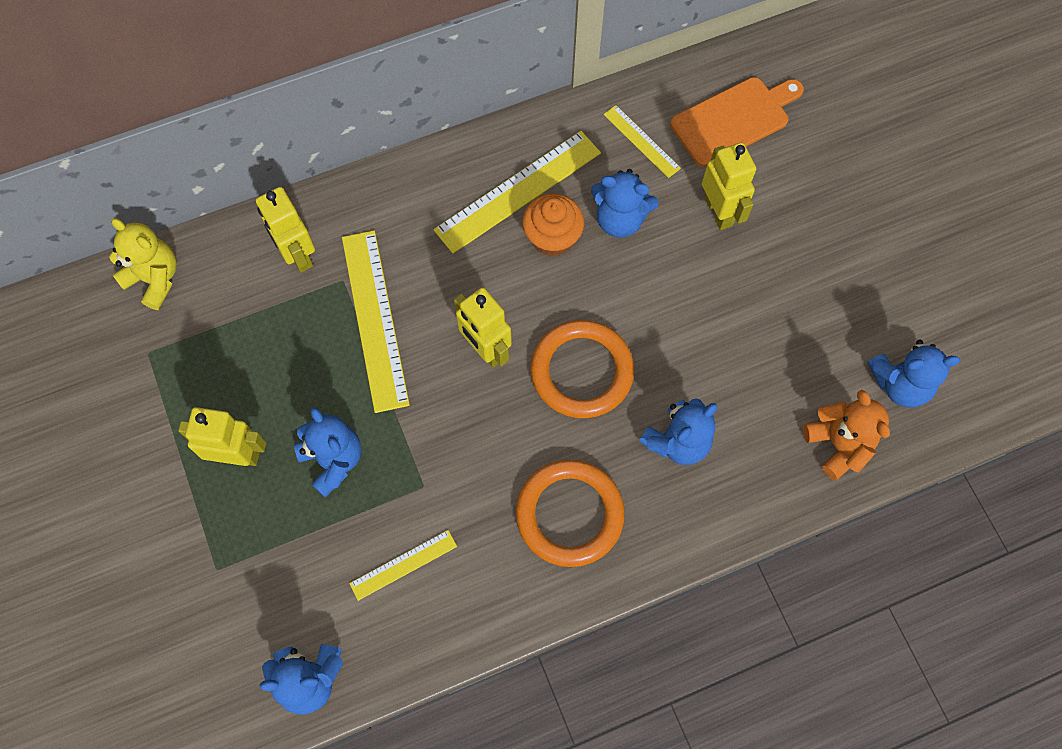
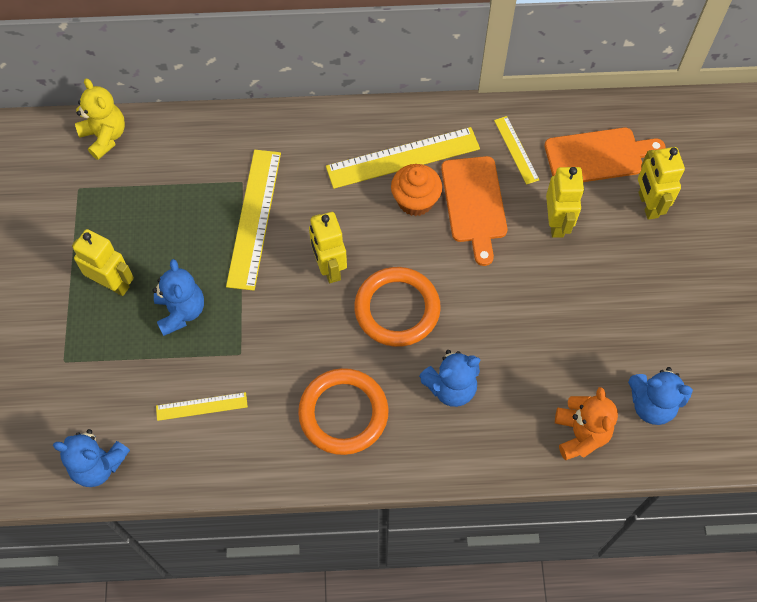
camera: 20 degrees right, 5 degrees down
yellow robot [256,187,315,273] -> yellow robot moved to [638,147,685,220]
blue teddy bear [591,169,659,238] -> orange cutting board [441,156,507,266]

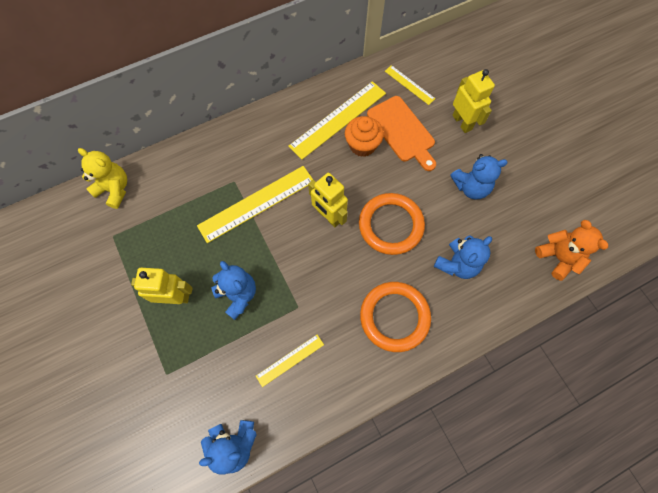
camera: 25 degrees left, 5 degrees up
yellow ruler [226,150,281,291] -> yellow ruler turned 75 degrees clockwise [197,166,313,243]
orange cutting board [545,128,666,182] -> none
blue teddy bear [628,367,693,425] -> blue teddy bear moved to [450,154,508,199]
yellow robot [638,147,685,220] -> none

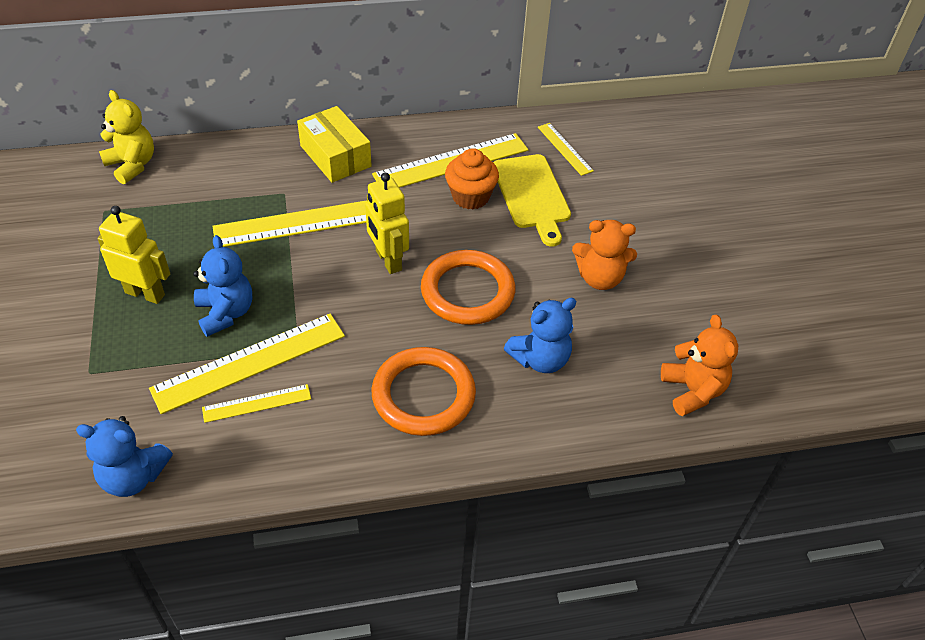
camera: 15 degrees right, 20 degrees down
orange cutting board [367,96,436,171] -> yellow cutting board [493,154,571,246]
blue teddy bear [450,154,508,199] -> orange teddy bear [572,220,637,290]
yellow robot [453,69,495,133] -> none
none -> yellow ruler [149,313,345,414]
none -> yellow box [297,106,372,183]

